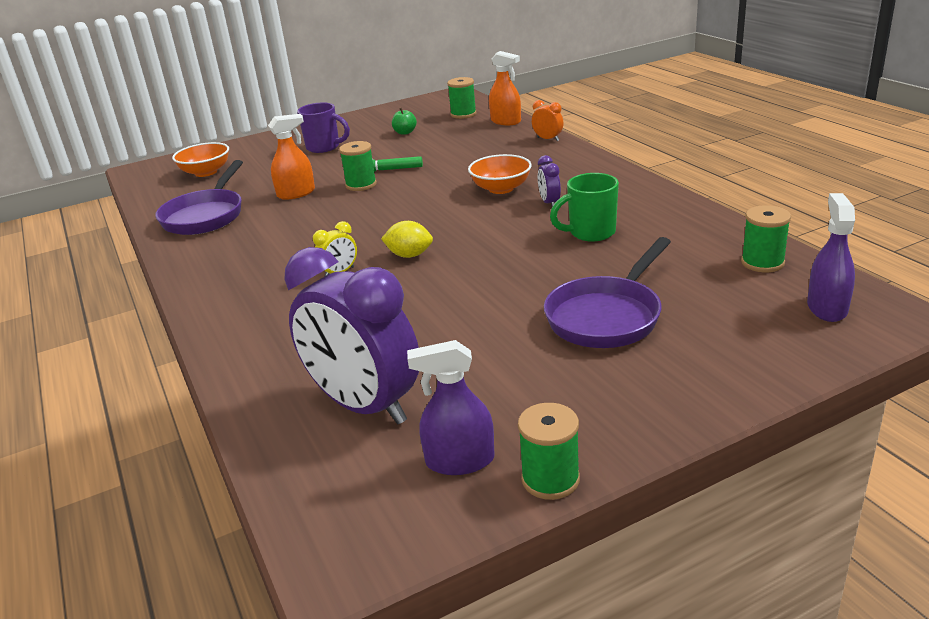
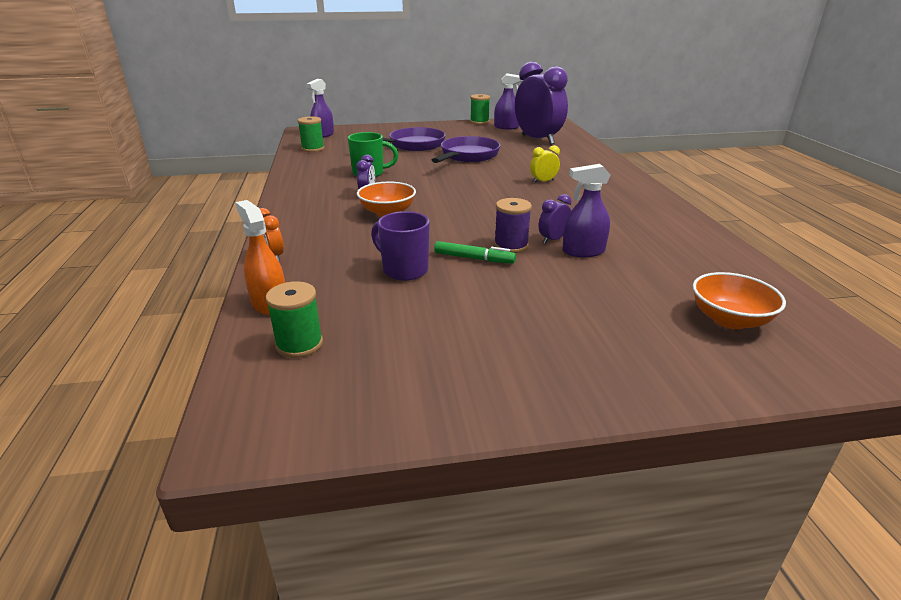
camera: 165 degrees left, 0 degrees up
purple pan [155,160,243,235] -> purple pan moved to [432,136,500,163]
orange spray bottle [268,114,315,200] -> purple spray bottle [563,164,611,257]
purple mug [297,102,350,153] -> purple mug moved to [371,211,430,281]
green spool [339,141,377,191] -> purple spool [494,198,532,253]
yellow lemon [381,221,433,258] -> none
green apple [392,108,417,135] -> none
none -> purple clock [539,194,572,244]

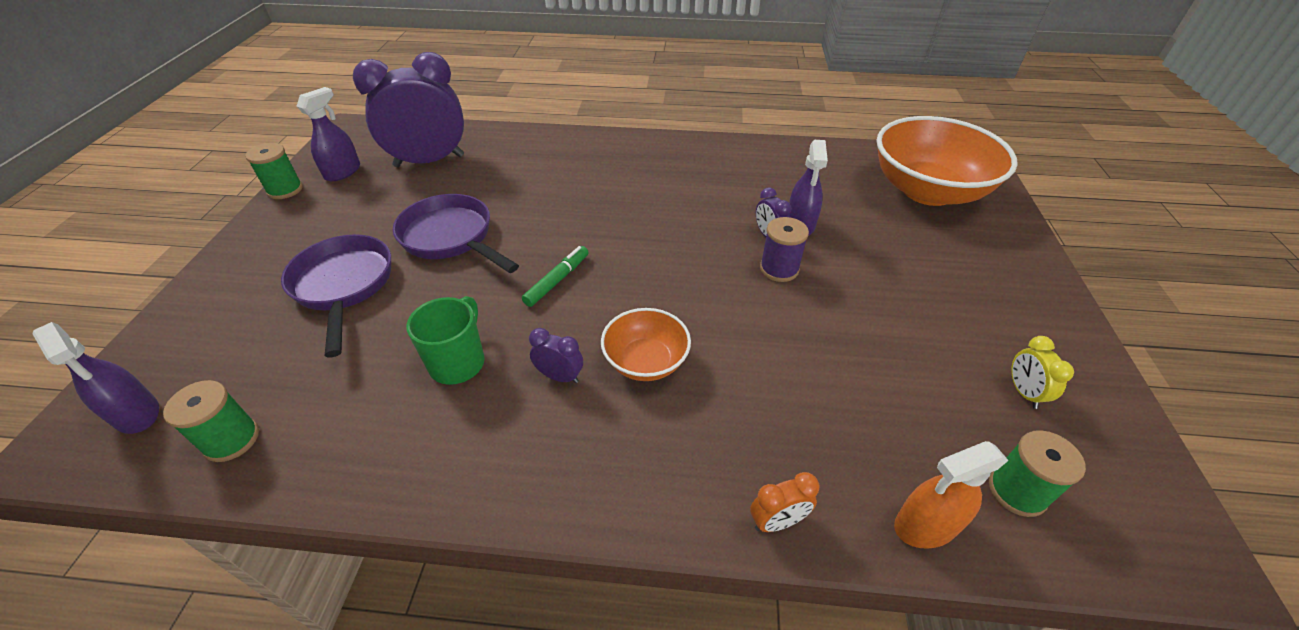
camera: 75 degrees left, 15 degrees up
purple mug [371,211,430,281] -> none
green marker [434,241,516,264] -> green marker moved to [522,246,589,307]
yellow clock [530,145,560,183] -> yellow clock moved to [1011,336,1074,409]
orange bowl [693,272,786,329] -> orange bowl [877,116,1018,206], size x1.95

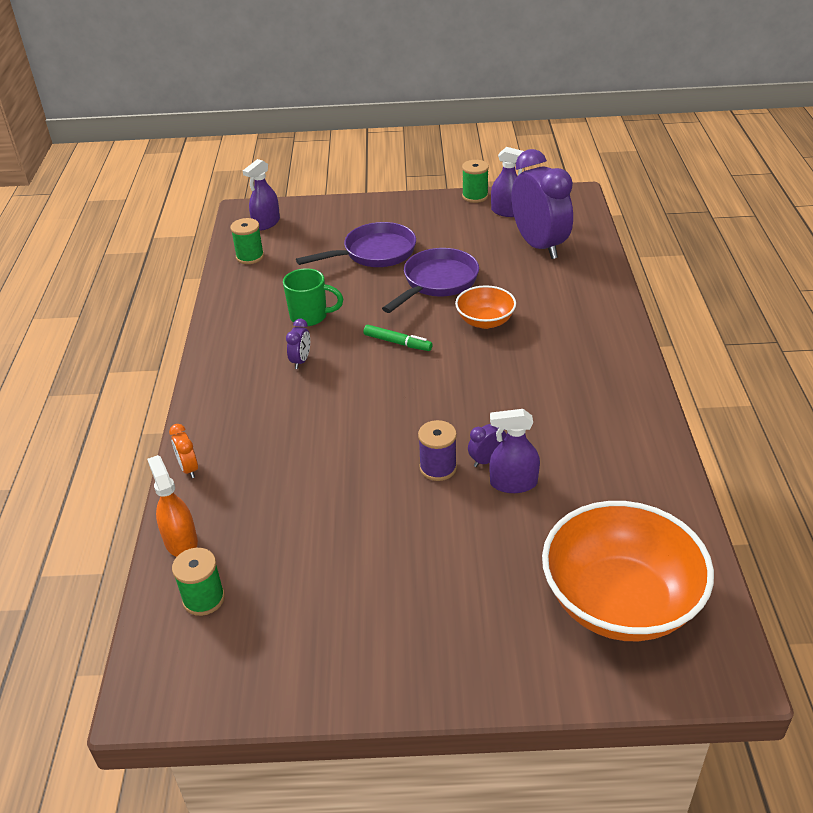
camera: 85 degrees right, 5 degrees down
orange bowl [601,308,691,381] -> orange bowl moved to [455,285,516,329]
yellow clock [1011,336,1074,409] -> none

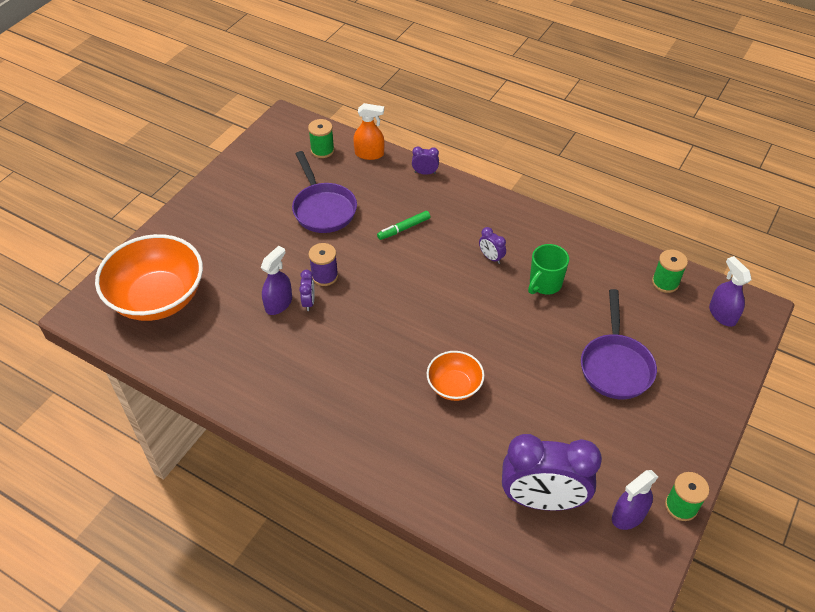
camera: 120 degrees right, 10 degrees up
orange clock [169,424,198,478] -> purple clock [412,146,439,175]
green marker [364,325,433,351] -> green marker moved to [377,211,430,240]
purple pan [382,248,479,313] -> purple pan moved to [292,151,357,233]

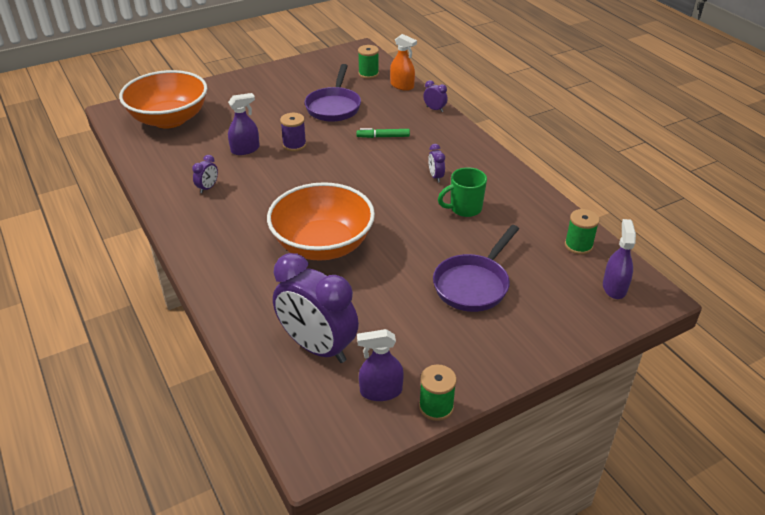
camera: 30 degrees right, 10 degrees down
purple clock [299,270,314,311] -> purple clock moved to [192,155,218,193]
orange bowl [427,351,484,401] -> orange bowl [267,182,375,261], size x1.95

